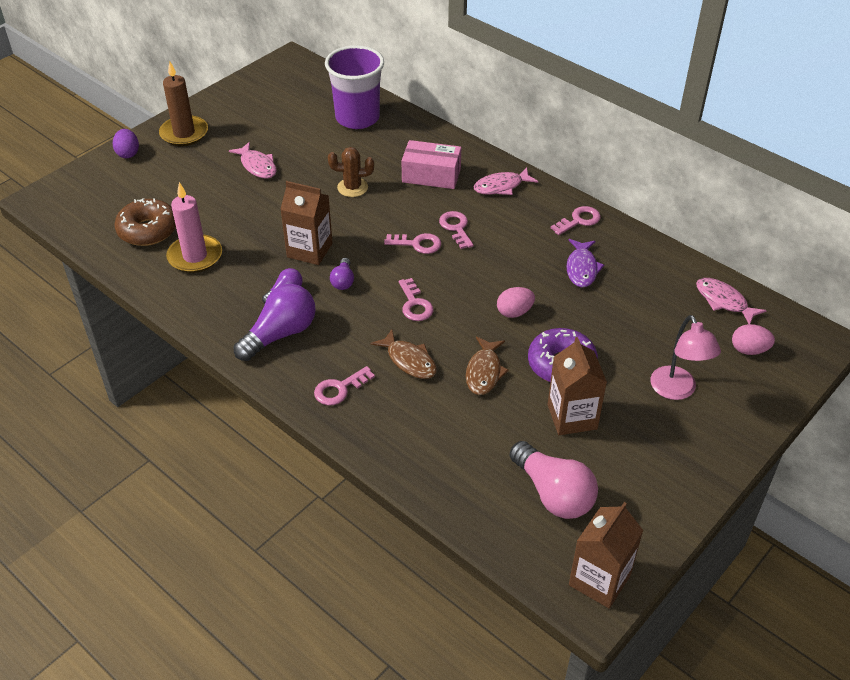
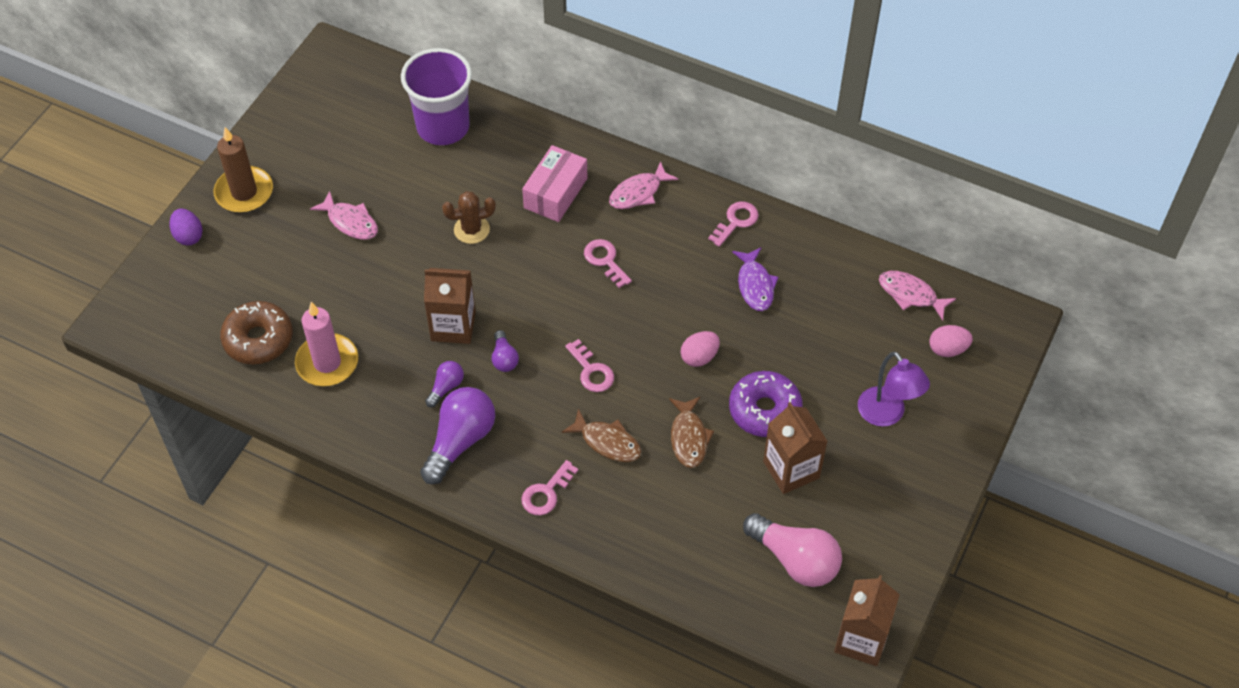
camera: 15 degrees left, 10 degrees up
pink key [384,233,441,254] -> none
pink box [402,140,461,189] -> pink box turned 60 degrees counterclockwise [522,145,588,222]
pink lamp [650,315,721,400] -> purple lamp [858,351,930,427]

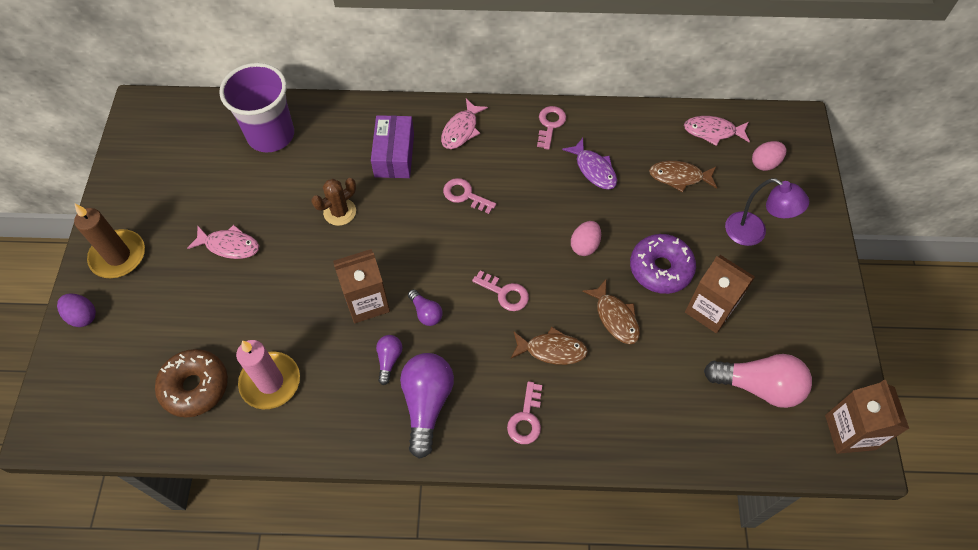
camera: 25 degrees left, 5 degrees up
pink box [522,145,588,222] -> purple box [371,115,414,178]
none -> brown fish [649,161,717,192]

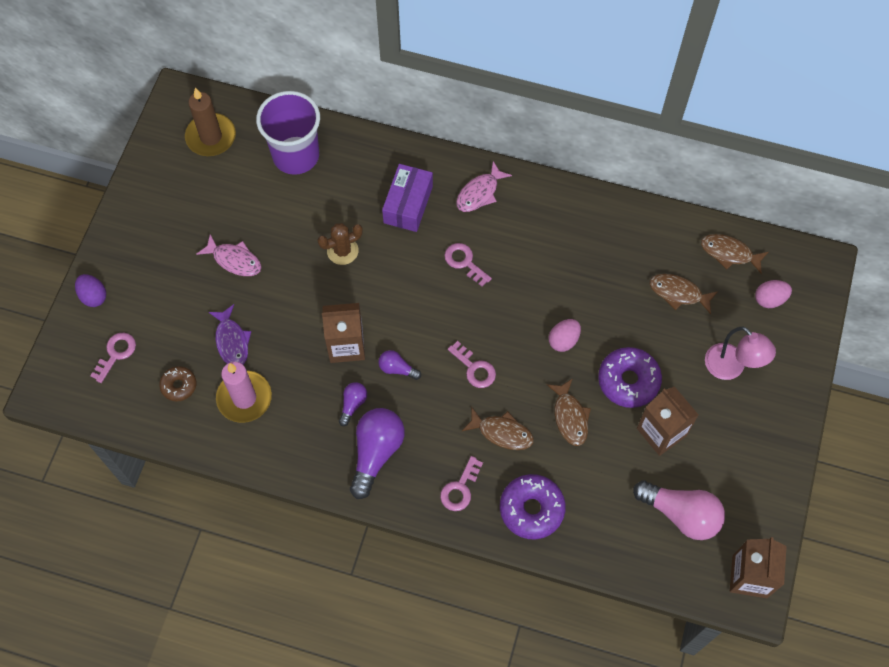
camera: 15 degrees right, 5 degrees up
brown candle [74,204,145,278] -> brown candle moved to [185,88,236,156]
brown donut [155,349,228,417] -> brown donut [159,366,196,401], size x0.58
purple light bulb [408,289,443,326] -> purple light bulb turned 135 degrees clockwise [379,350,421,380]
pink key [537,106,566,150] -> pink key moved to [90,333,136,383]
purple fish [562,138,617,189] -> purple fish moved to [209,304,251,365]
pink fish [684,116,750,146] -> brown fish [701,234,768,274]
purple lamp [725,178,809,246] -> pink lamp [705,327,776,380]
none -> purple donut [500,474,566,539]

